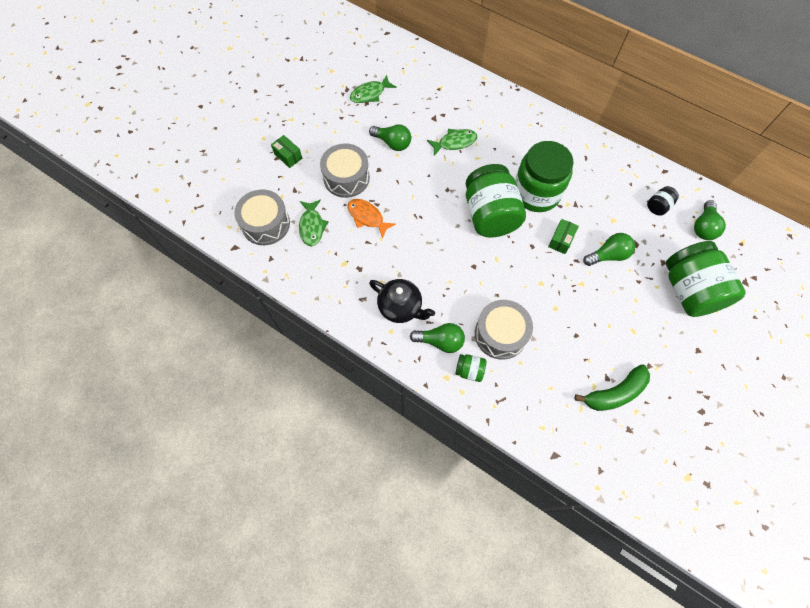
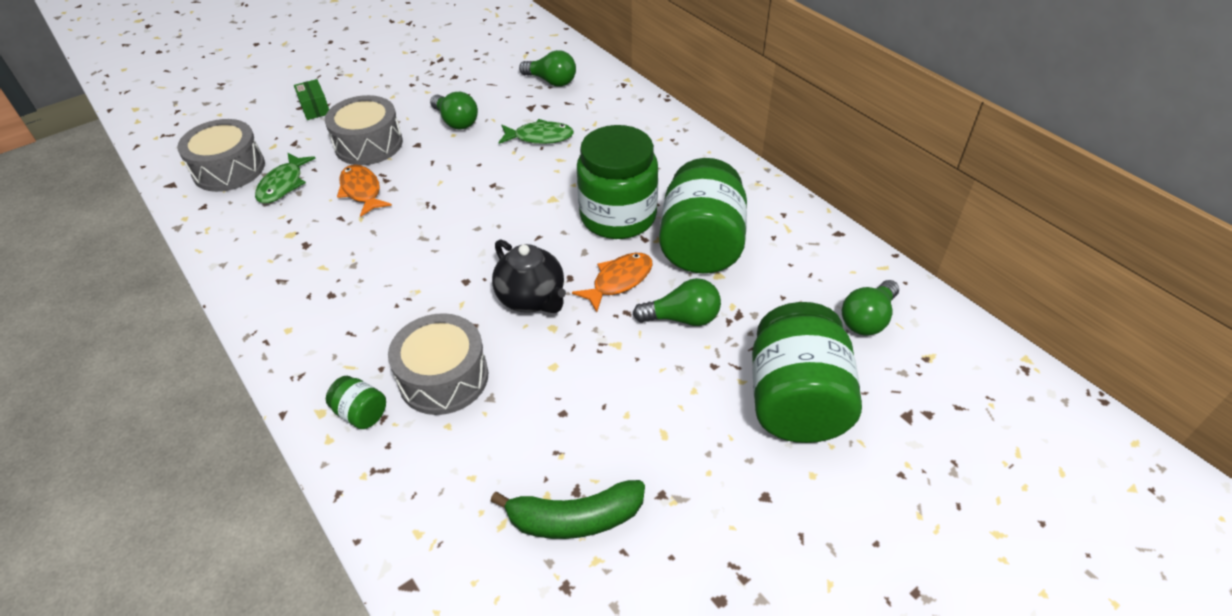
camera: 20 degrees right, 20 degrees down
green fish [350,75,397,103] -> none
black teapot [369,279,435,323] -> black teapot moved to [492,239,566,313]
green light bulb [410,323,465,353] -> green light bulb moved to [519,50,576,87]
green jar [466,164,526,238] -> green jar moved to [659,158,747,273]
green box [548,219,579,254] -> orange fish [572,253,653,312]
black jar [647,186,679,216] -> none

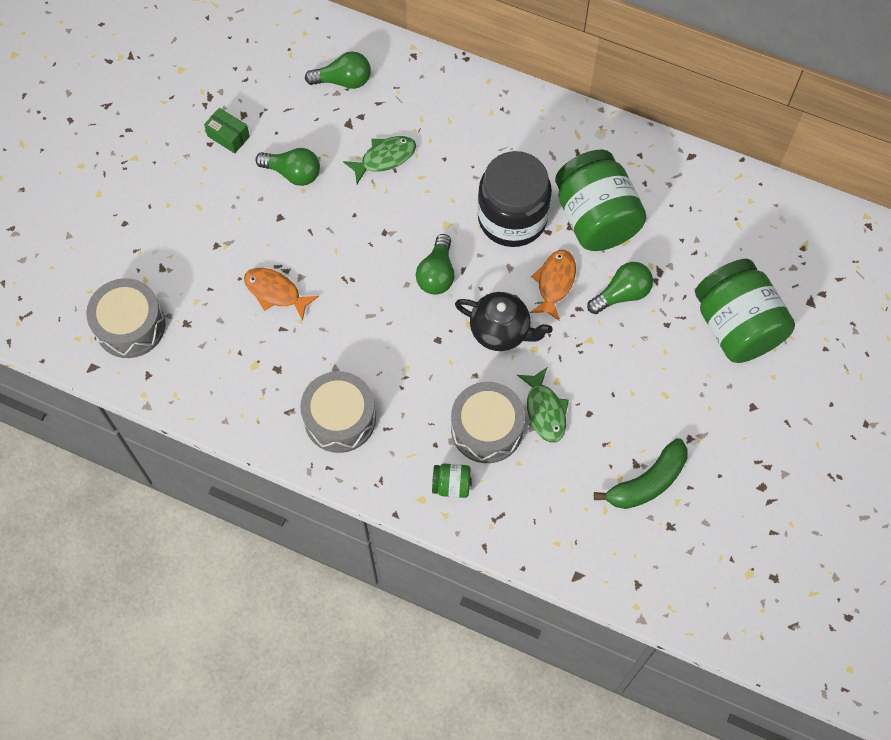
camera: 30 degrees left, 20 degrees up
green fish [255,153,316,203] -> green fish moved to [517,368,569,443]
green box [294,79,329,120] -> green box moved to [204,108,250,153]
grey drum [325,95,403,165] -> grey drum moved to [300,371,376,453]
green jar [577,125,658,239] -> black jar [477,151,552,247]
green light bulb [842,280,899,336] -> green light bulb moved to [416,234,454,295]

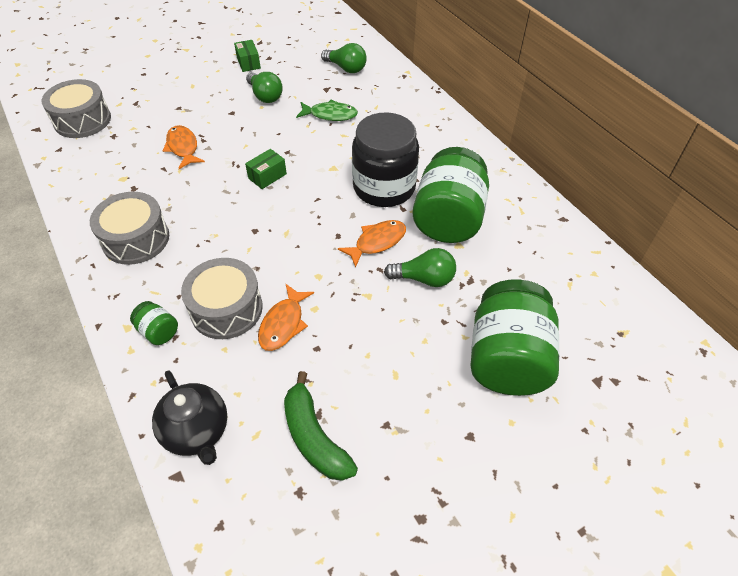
camera: 35 degrees right, 15 degrees down
green light bulb [416,234,454,295] -> none
black teapot [455,292,552,351] -> black teapot moved to [152,370,227,465]
green fish [517,368,569,443] -> orange fish [258,284,314,351]
green banana [594,438,687,509] -> green banana turned 60 degrees clockwise [284,371,358,481]
none -> green box [245,149,287,189]

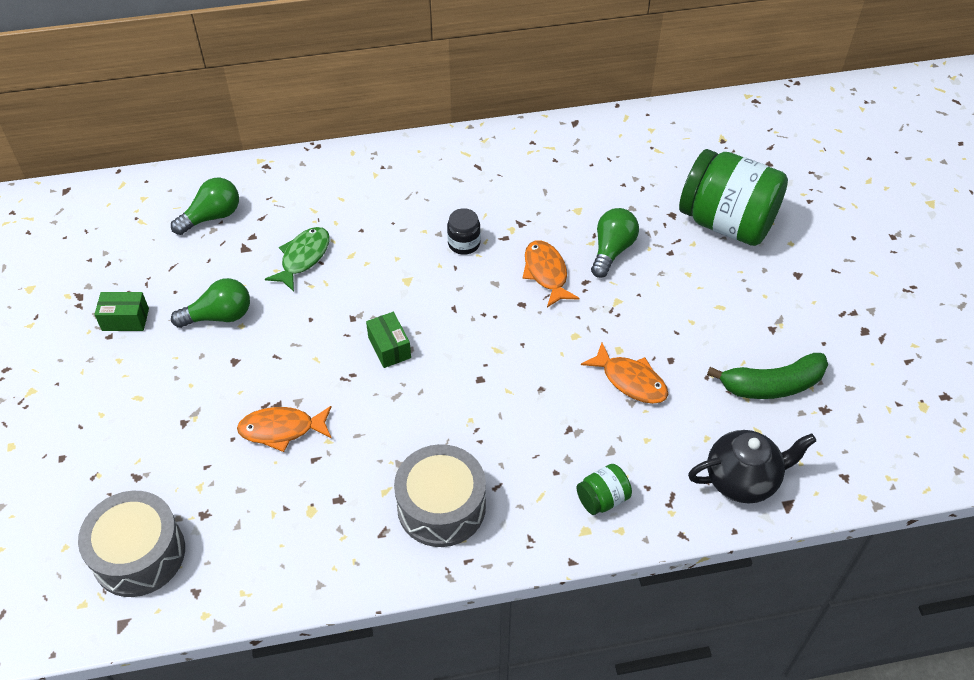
camera: 70 degrees left, 0 degrees up
grey drum [181,258,263,339] -> none
black jar [352,112,419,207] -> black jar [447,208,481,255], size x0.42
green jar [413,147,489,243] -> none

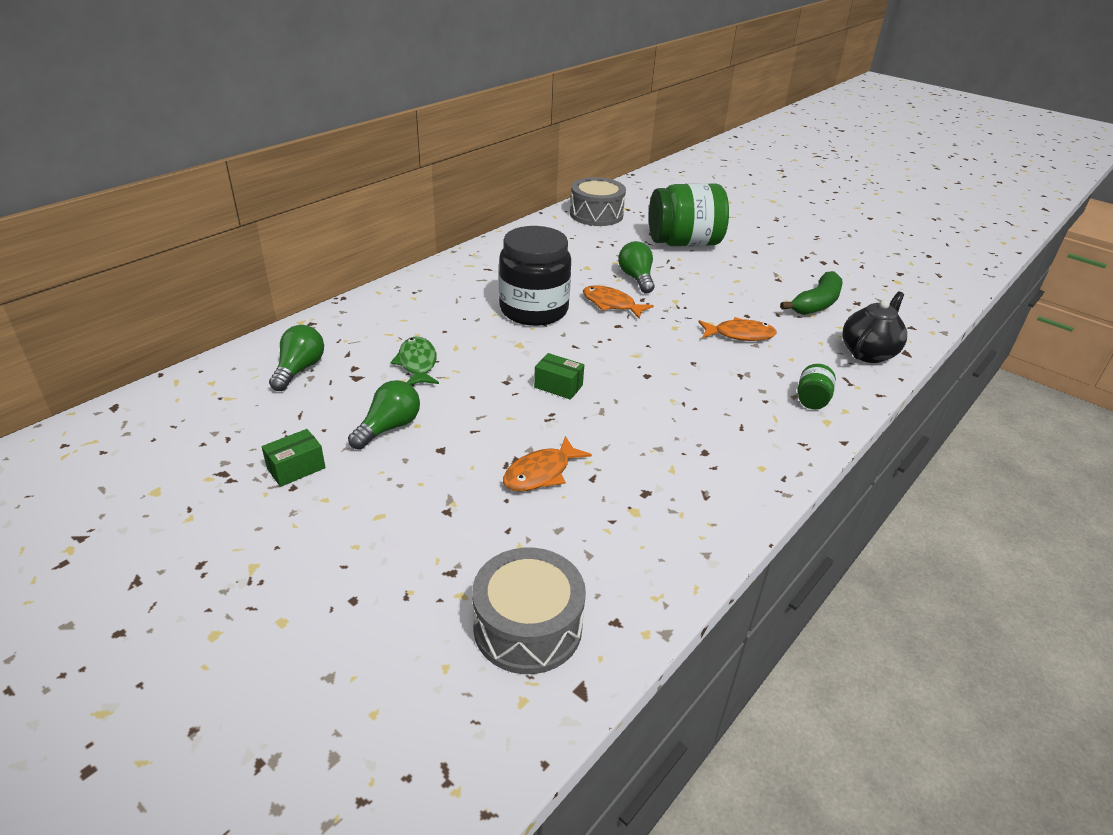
camera: 40 degrees left, 15 degrees down
grey drum [394,444,486,547] -> grey drum moved to [570,177,626,226]
black jar [447,208,481,255] -> black jar [499,226,571,326], size x2.36

